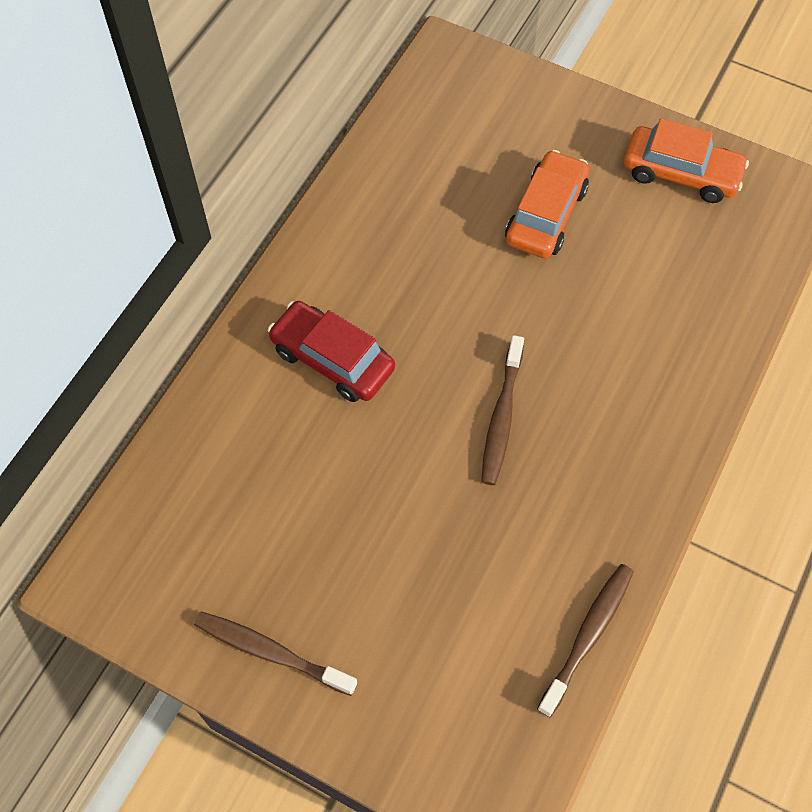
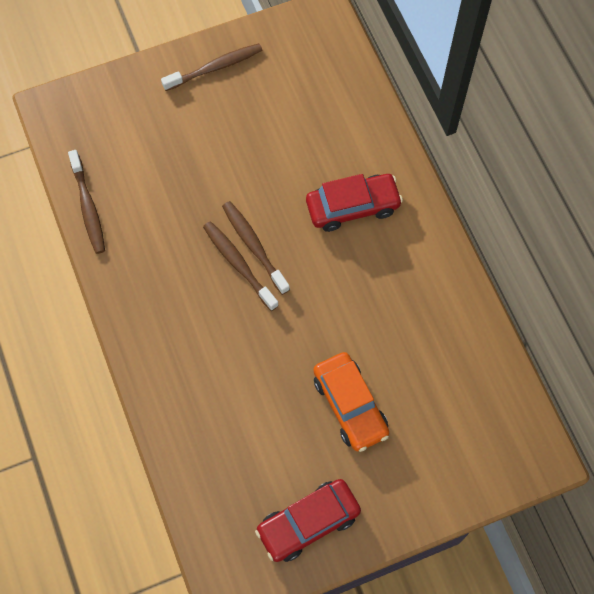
camera: 130 degrees right, 5 degrees up
orange car [624,118,749,203] -> red car [255,479,361,562]
none -> brown toothbrush [222,201,290,295]

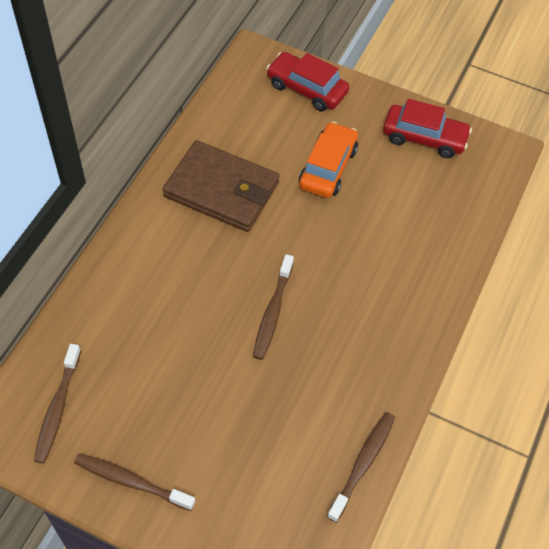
camera: 135 degrees left, 10 degrees down
brown toothbrush [203,221,279,311] -> brown toothbrush moved to [34,344,81,463]
red car [306,174,403,232] -> red car moved to [266,52,349,111]
none -> brown wallet [163,140,279,232]

